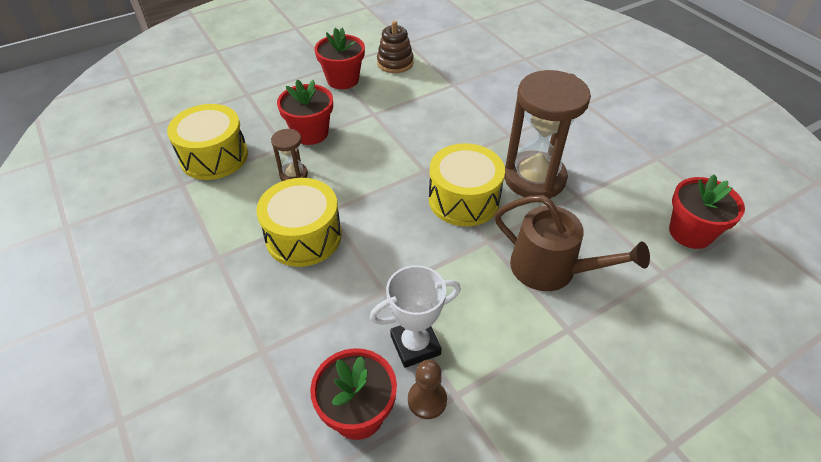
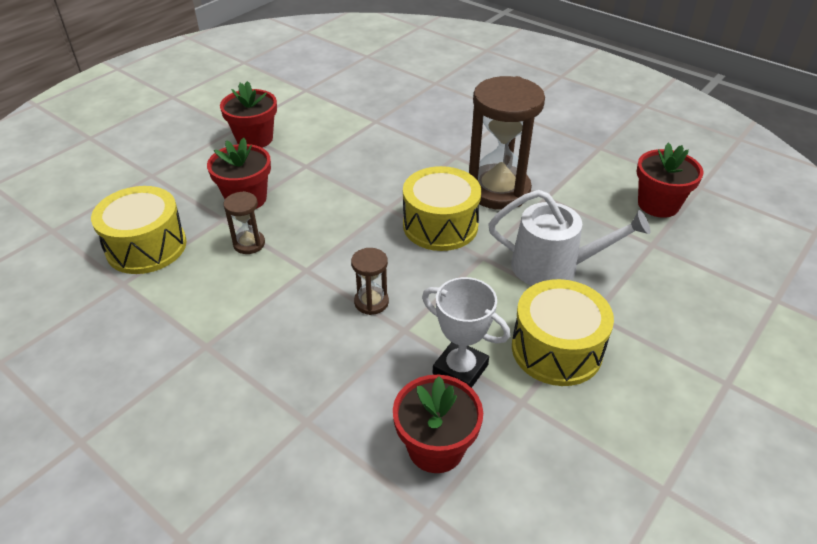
camera: 20 degrees left, 5 degrees down
yellow drum [256,178,342,267] -> yellow drum moved to [512,279,614,386]
white trophy [370,265,461,368] -> white trophy turned 75 degrees clockwise [422,277,510,388]
brown stacking toy [377,21,414,73] -> none
brown pawn [408,360,447,419] -> none
brown watering can [494,195,650,291] -> white watering can [488,190,650,286]
none -> brown hourglass [351,248,389,315]

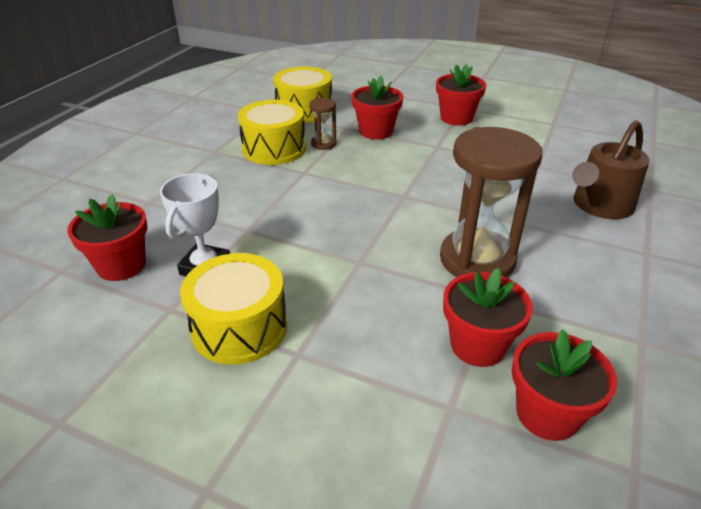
camera: 75 degrees right, 5 degrees down
brown hourglass [351,248,389,315] -> none
yellow drum [403,166,481,251] -> yellow drum moved to [238,100,306,165]
white watering can [488,190,650,286] -> none
none -> red flower pot [443,268,533,367]
none -> brown watering can [572,120,650,219]

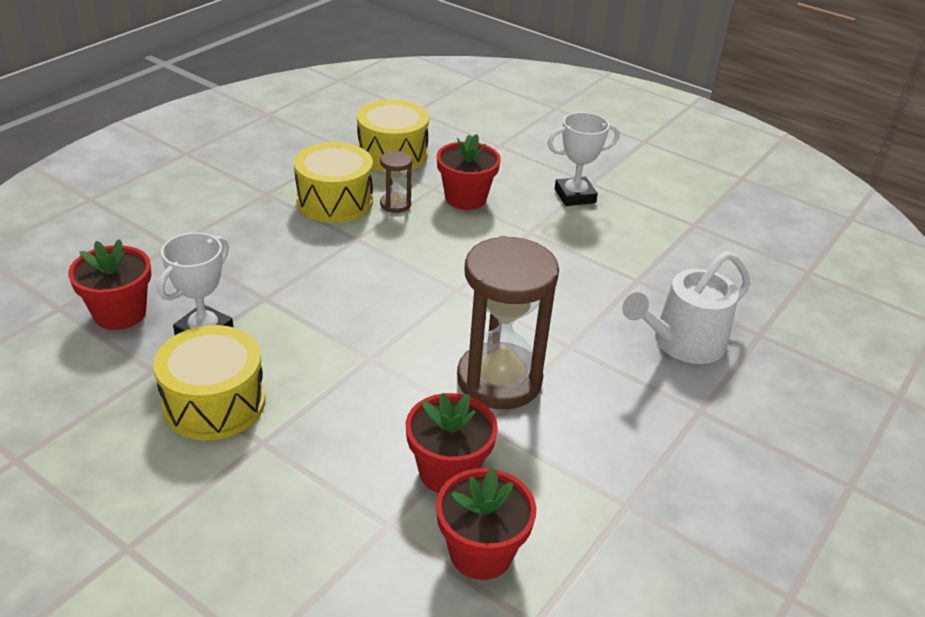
camera: 10 degrees right, 0 degrees up
red flower pot [436,64,486,126] -> white trophy [547,112,619,206]
brown watering can [572,120,650,219] -> white watering can [622,251,750,364]

